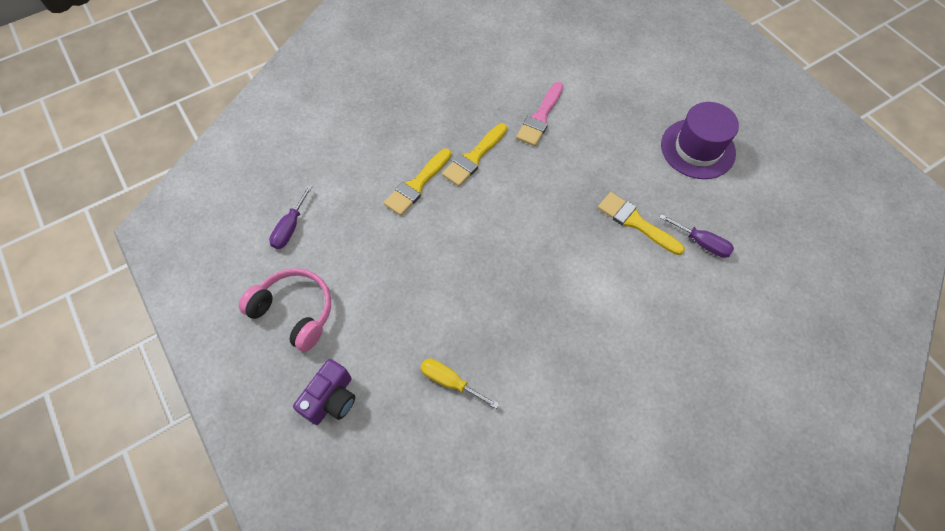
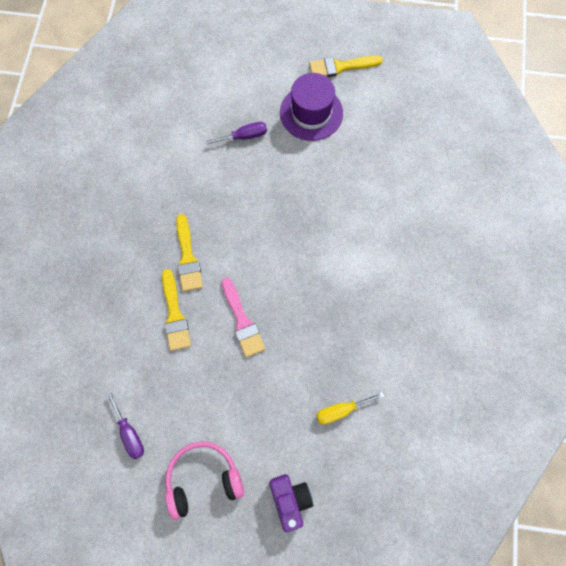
camera: 50 degrees left, 10 degrees up
pink brush [516,82,563,146] -> pink brush moved to [221,277,265,357]
yellow brush [598,192,685,255] -> yellow brush moved to [309,55,383,77]
purple screwdriver [659,214,734,258] -> purple screwdriver moved to [206,122,267,145]

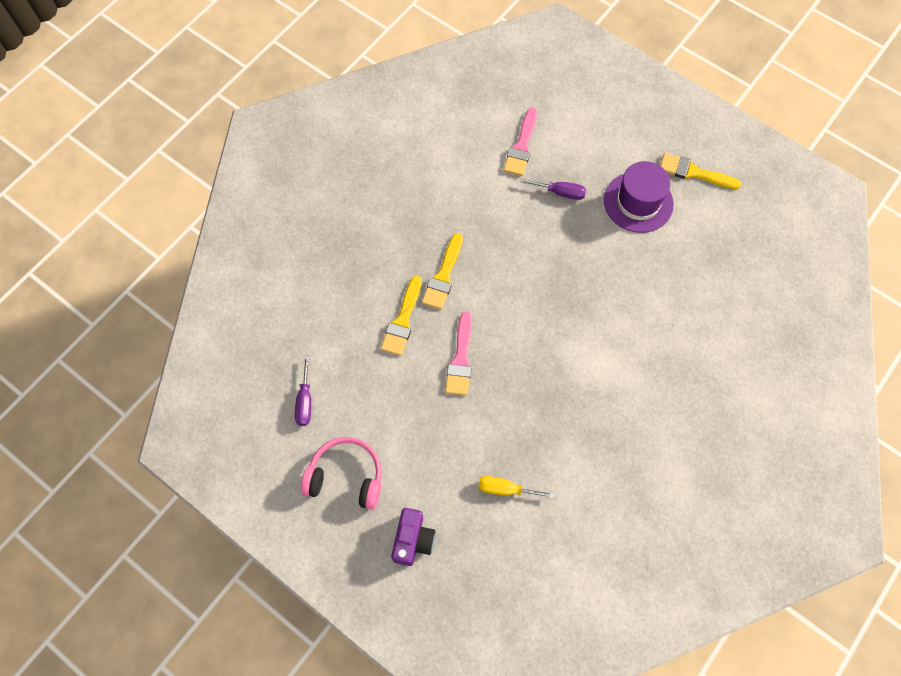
camera: 30 degrees right, 5 degrees down
none -> pink brush [503,108,537,176]

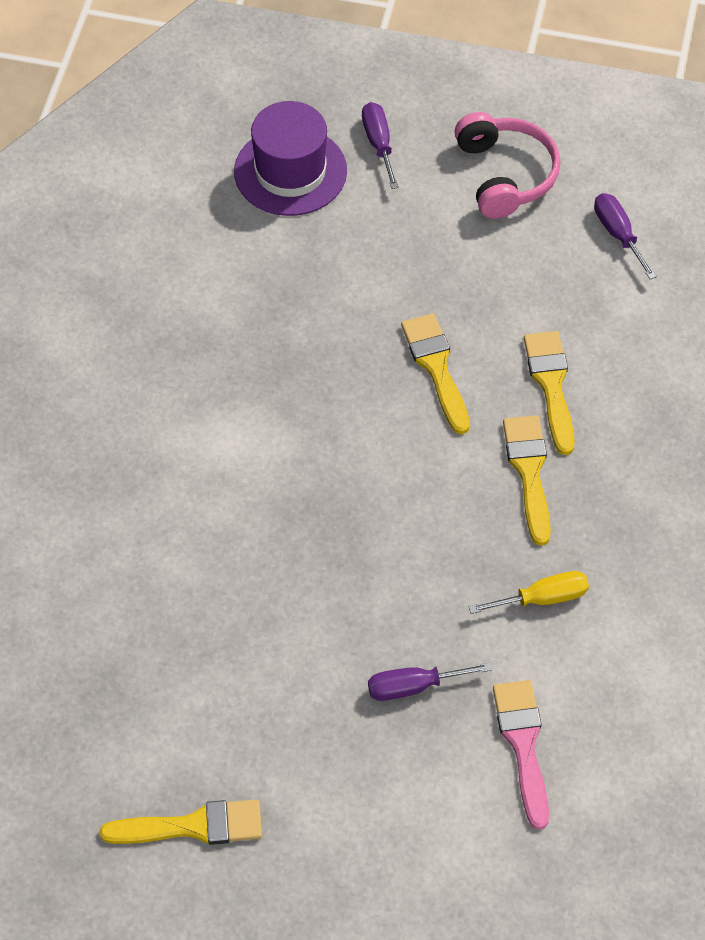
camera: 155 degrees right, 10 degrees down
pink headphones [301,437,382,510] -> pink headphones turned 90 degrees counterclockwise [454,112,560,219]
purple camera [391,508,435,566] -> purple screwdriver [362,102,399,189]
pink brush [445,311,472,396] -> yellow brush [401,313,470,434]
yellow screwdriver [478,476,555,498] -> yellow screwdriver moved to [469,571,589,614]
purple hat [604,161,674,233] -> purple hat moved to [234,101,347,216]

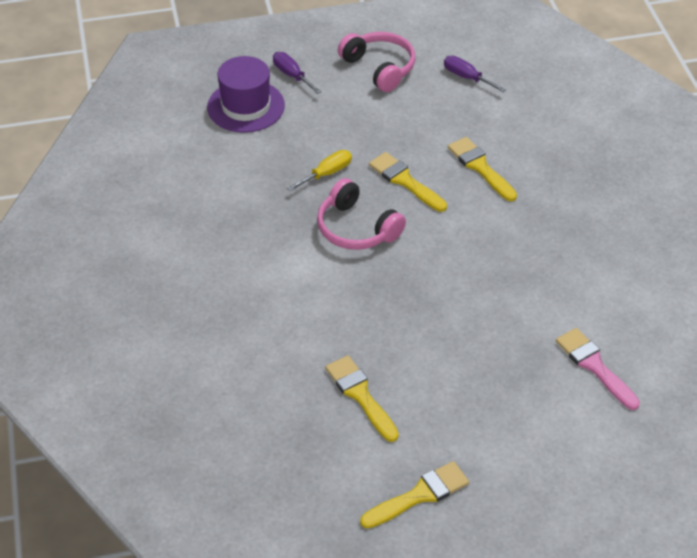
camera: 25 degrees left, 10 degrees down
purple screwdriver [368,663,492,701] -> none
yellow screwdriver [469,571,589,614] -> yellow screwdriver moved to [287,150,352,191]
yellow brush [503,415,551,545] -> yellow brush moved to [325,355,399,442]
none -> pink headphones [317,178,406,250]

